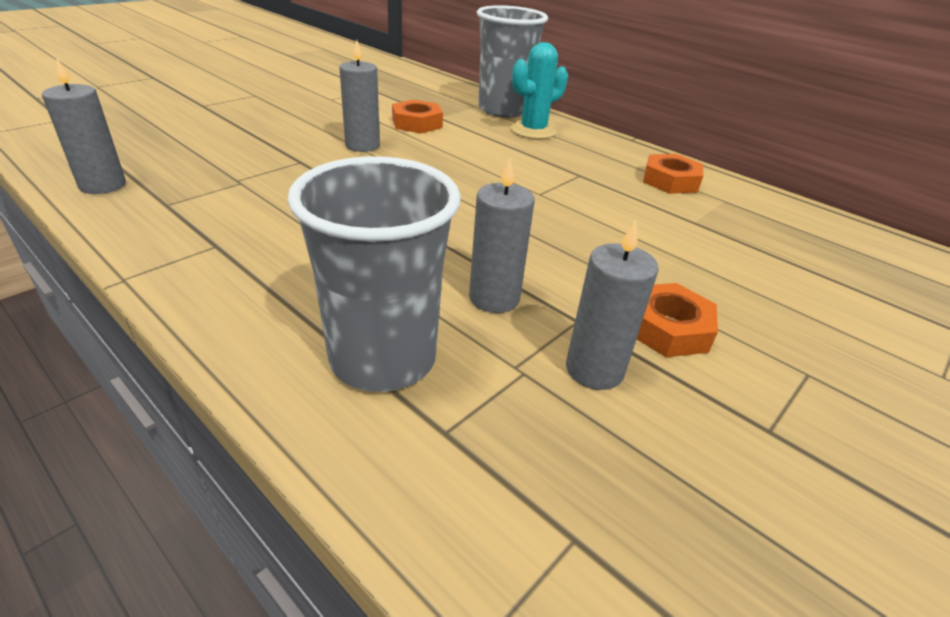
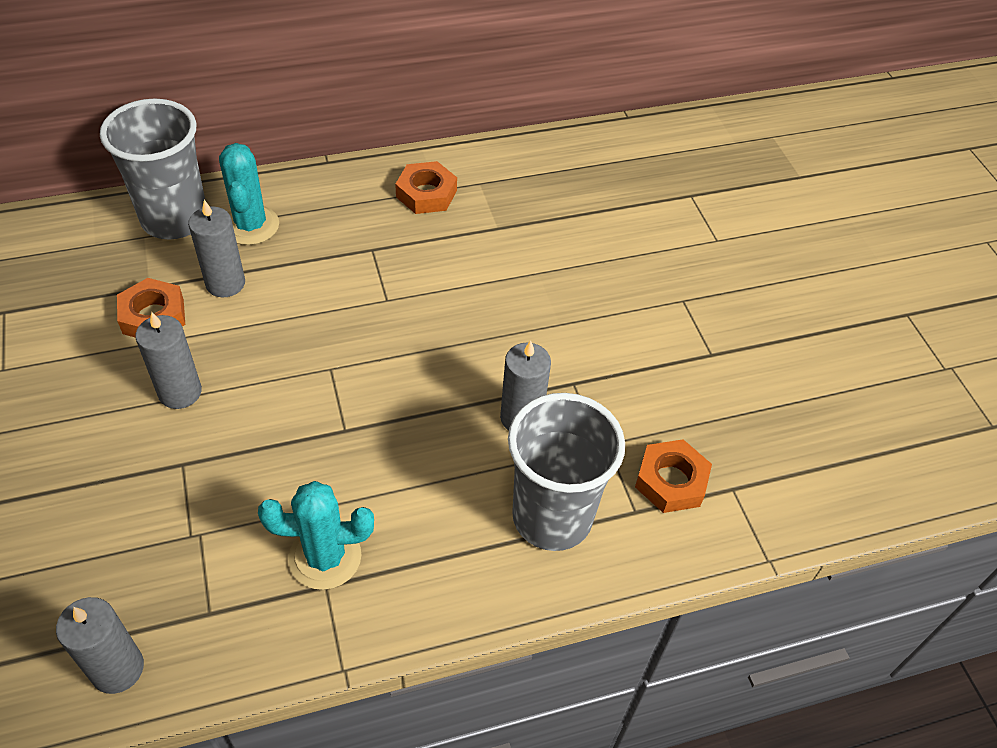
camera: 60 degrees left, 15 degrees up
grey candle [566,220,659,390] -> grey candle moved to [188,200,245,297]
orange nut [637,283,718,357] -> orange nut moved to [635,439,712,513]
none -> turquoise cactus [258,481,374,590]

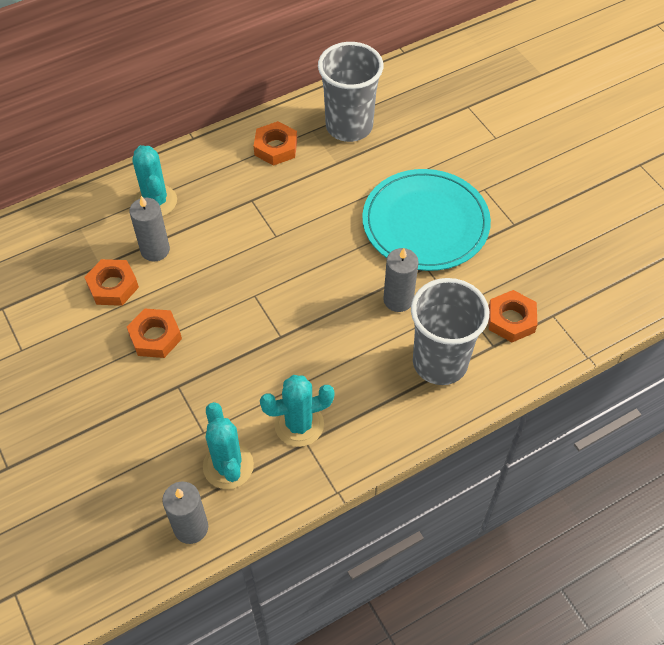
camera: 10 degrees left, 5 degrees up
grey cup [100,99,205,240] -> grey cup moved to [318,42,383,142]
grey candle [135,312,202,409] -> orange nut [127,308,182,358]
none -> turquoise cactus [203,402,254,489]
none -> turquoise plate [362,169,491,271]

